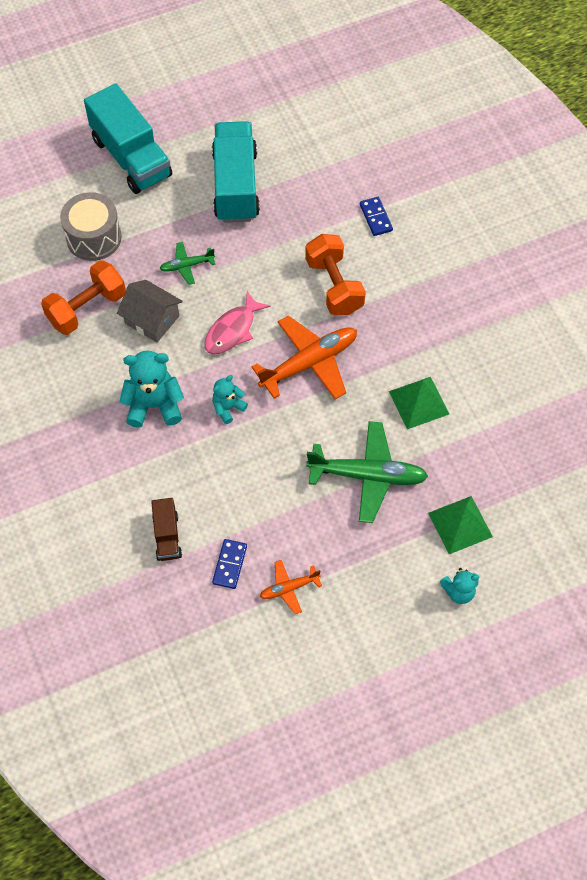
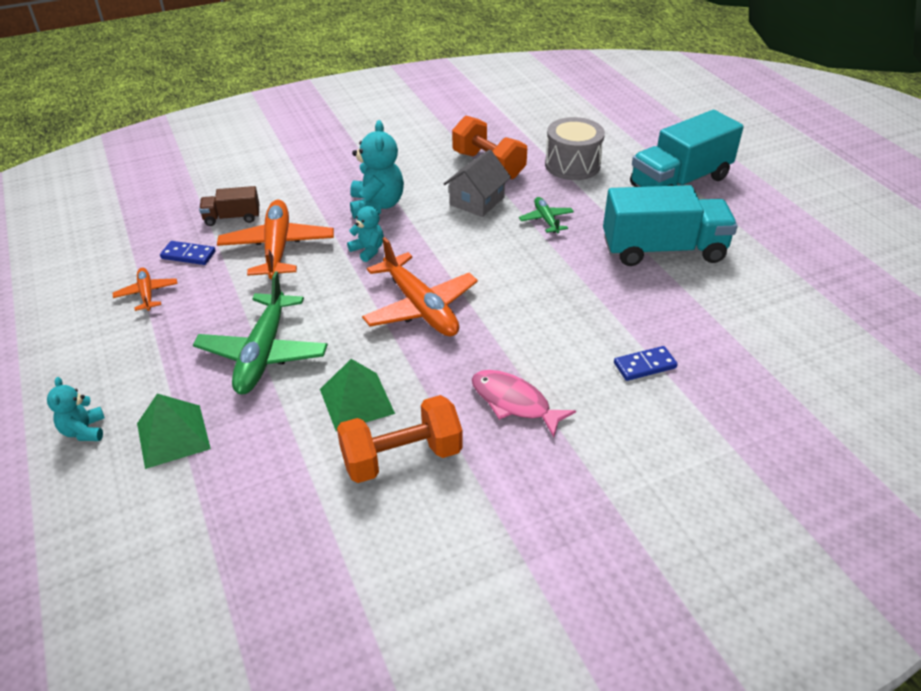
camera: 90 degrees right, 20 degrees down
pink fish [204,291,270,355] -> pink fish moved to [472,370,576,437]
orange dumbbell [305,234,366,315] -> orange dumbbell moved to [337,395,463,483]
none -> orange plane [217,200,334,279]

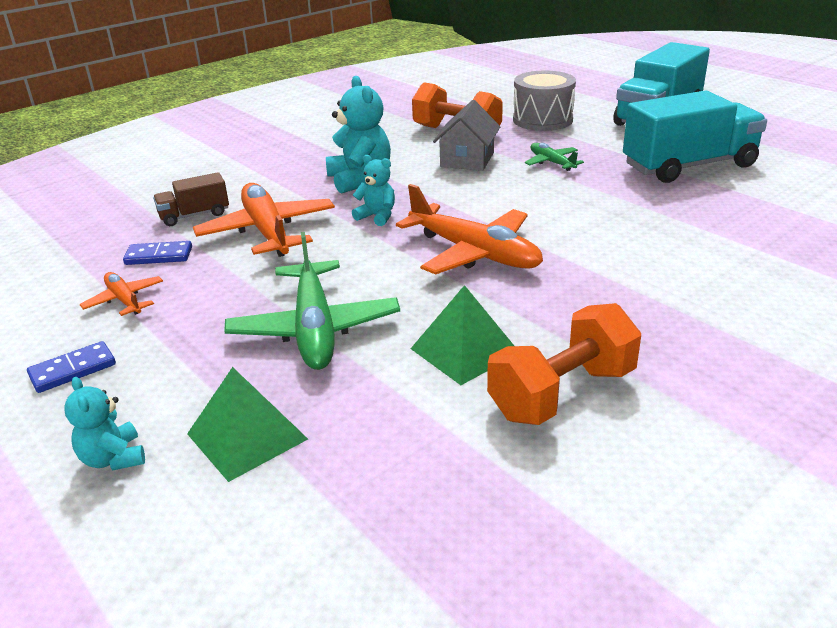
camera: 15 degrees left, 10 degrees down
pink fish [472,370,576,437] -> none
blue domino [614,346,678,381] -> blue domino moved to [27,341,116,393]

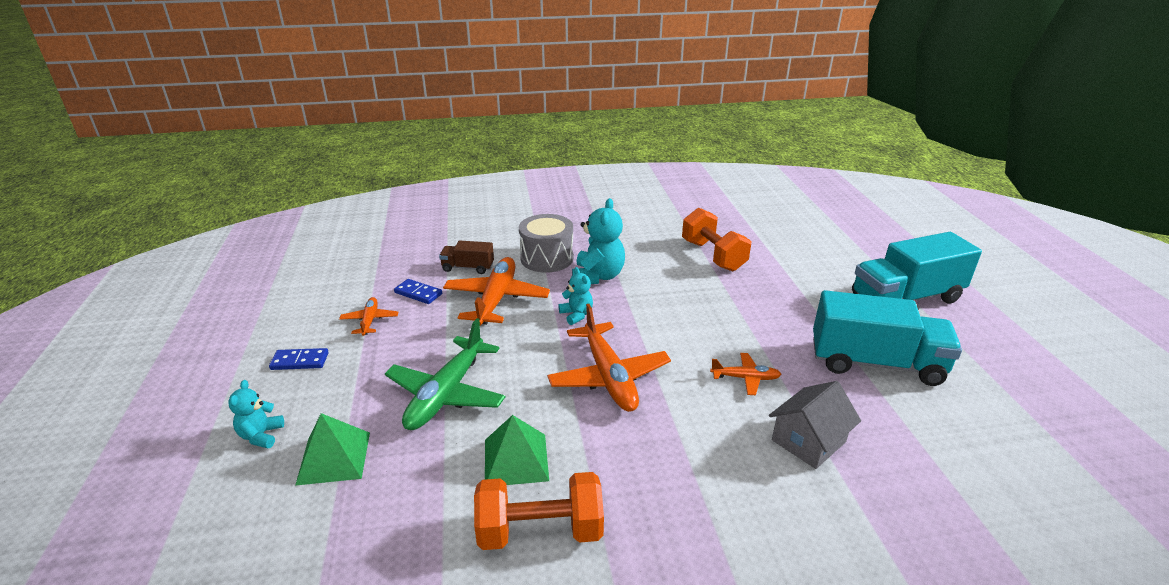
camera: 30 degrees right, 0 degrees up
grey house [433,100,500,171] -> grey house moved to [769,381,861,469]
grey drum [513,71,576,131] -> grey drum moved to [519,214,574,273]
green plane [525,143,584,171] -> none
none -> orange plane [710,353,781,395]

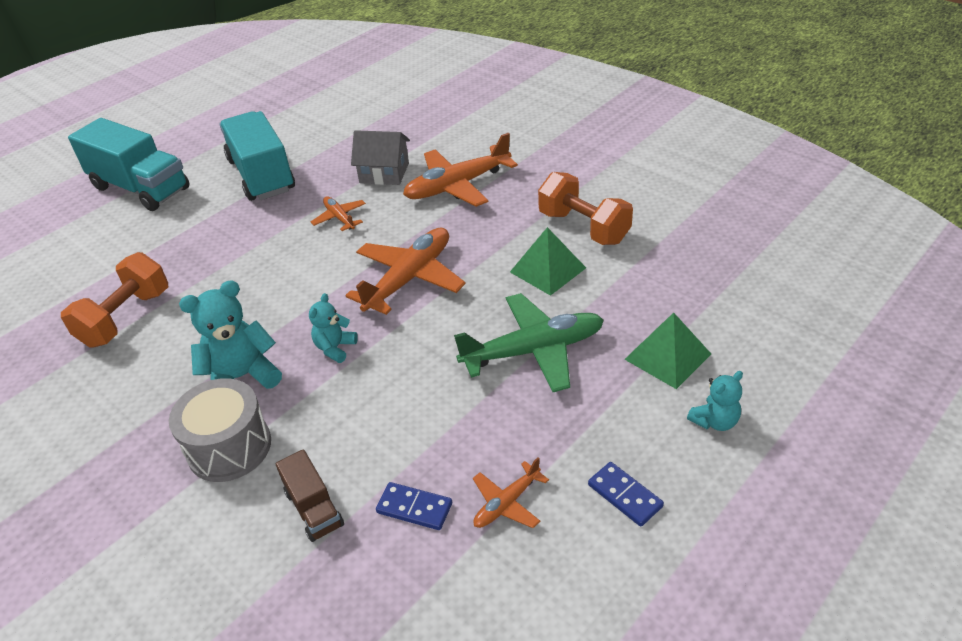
camera: 125 degrees left, 10 degrees up
blue domino [394,279,442,304] -> blue domino turned 60 degrees counterclockwise [376,482,452,530]
orange plane [443,257,550,326] -> orange plane moved to [403,133,518,207]

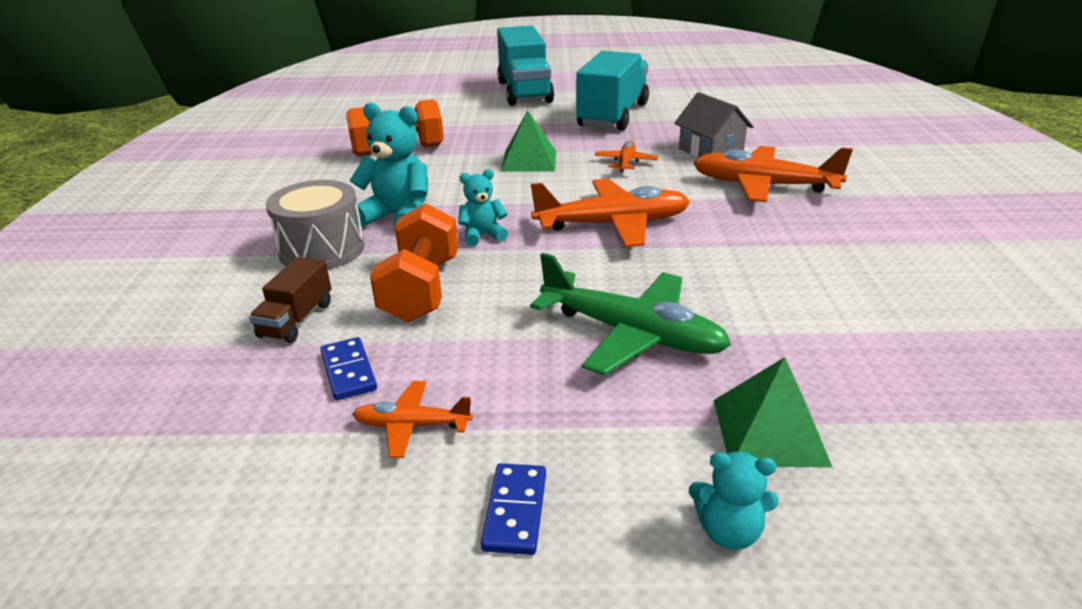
camera: 45 degrees right, 10 degrees down
green pyramid [510,227,586,296] -> green pyramid moved to [501,110,556,172]
orange dumbbell [538,172,633,245] -> orange dumbbell moved to [370,203,458,322]

